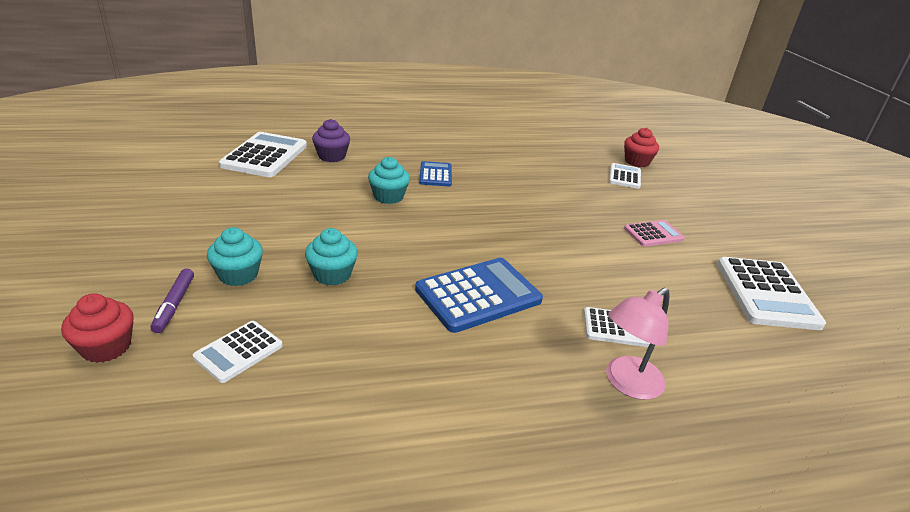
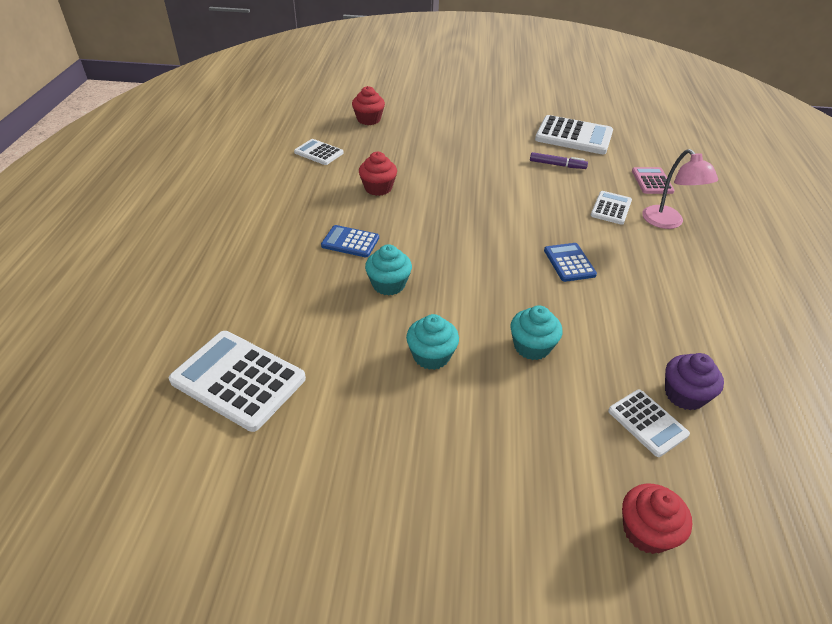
camera: 70 degrees left, 10 degrees up
purple marker [151,268,194,333] -> purple marker moved to [530,152,588,169]
turquoise cupcake [207,227,263,286] -> turquoise cupcake moved to [406,314,459,370]
purple cupcake [312,119,350,162] -> purple cupcake moved to [665,353,724,410]
blue calculator [415,258,543,333] -> blue calculator [544,243,597,282], size x0.56
white calculator [609,163,641,189] -> white calculator moved to [294,139,343,165]
pink calculator [624,220,685,247] -> pink calculator moved to [632,167,675,194]
none -> red cupcake [359,152,397,196]

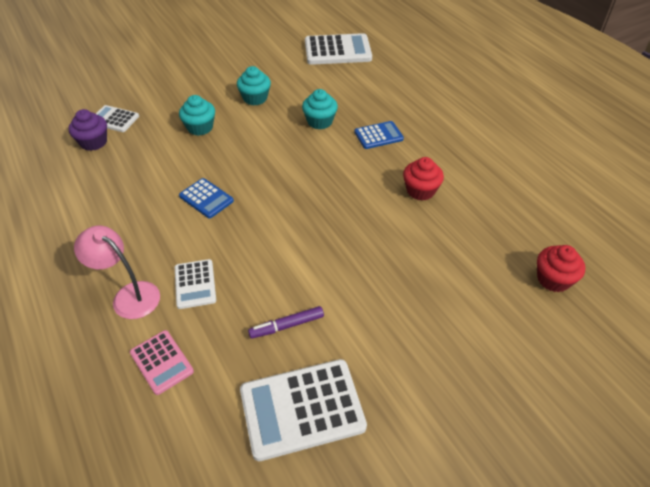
camera: 145 degrees right, 5 degrees up
white calculator [294,139,343,165] -> none
red cupcake [622,484,692,554] -> none

